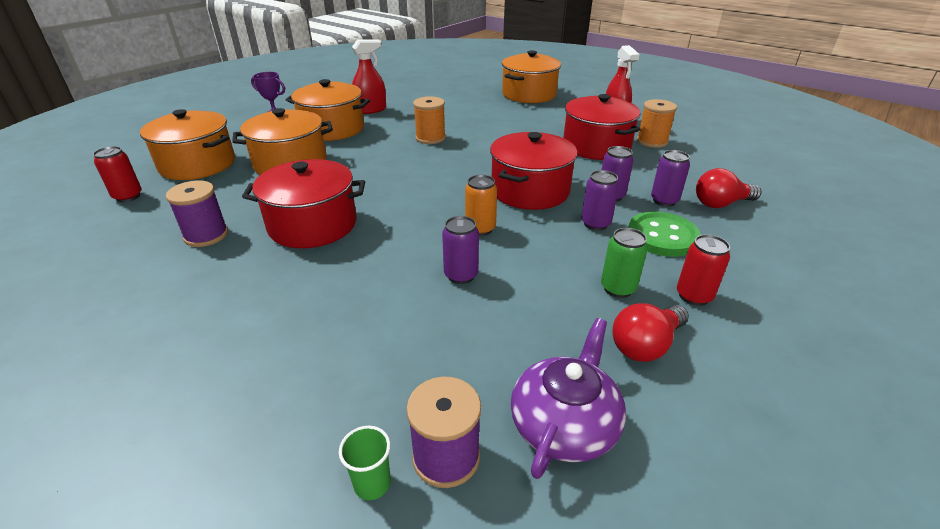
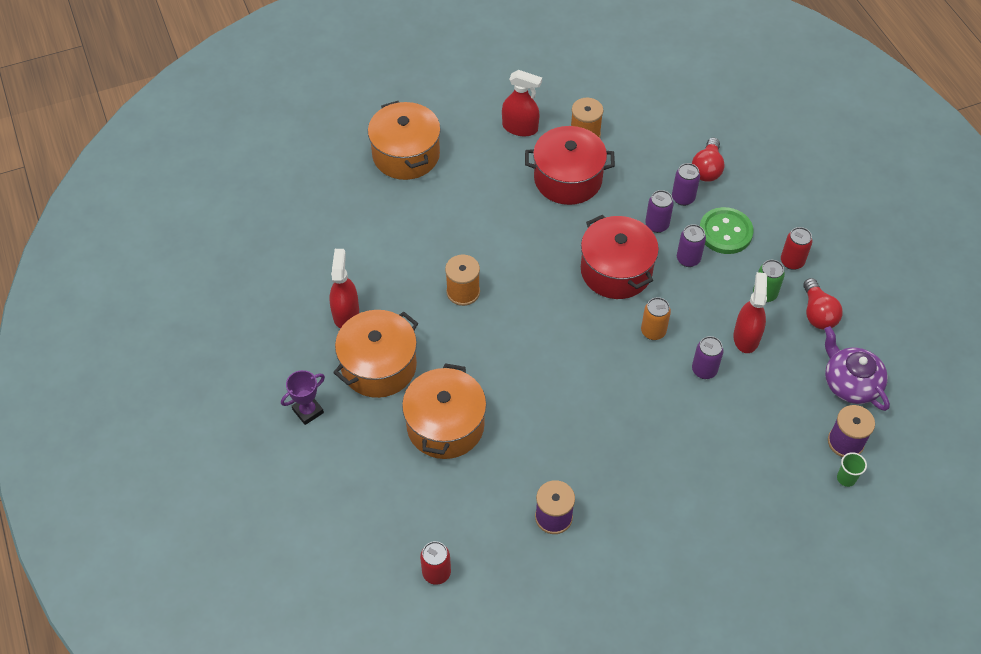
camera: 60 degrees left, 20 degrees up
orange pot [140,109,235,180] -> none
red pot [242,159,365,248] -> none
none -> red spray bottle [734,272,767,353]

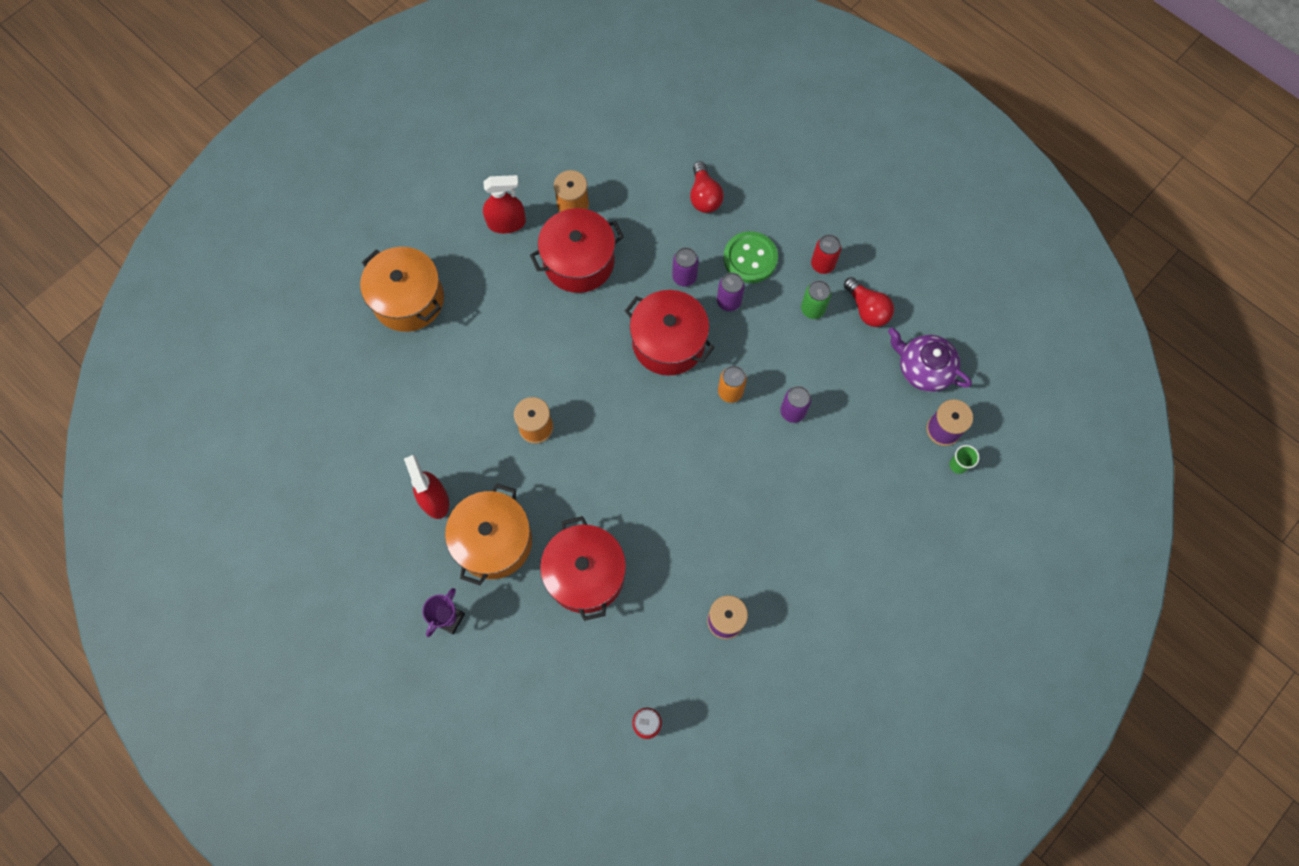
camera: 25 degrees left, 15 degrees up
orange pot [402,363,486,459] -> red pot [540,516,626,621]
purple can [672,163,700,206] -> none
red spray bottle [734,272,767,353] -> none

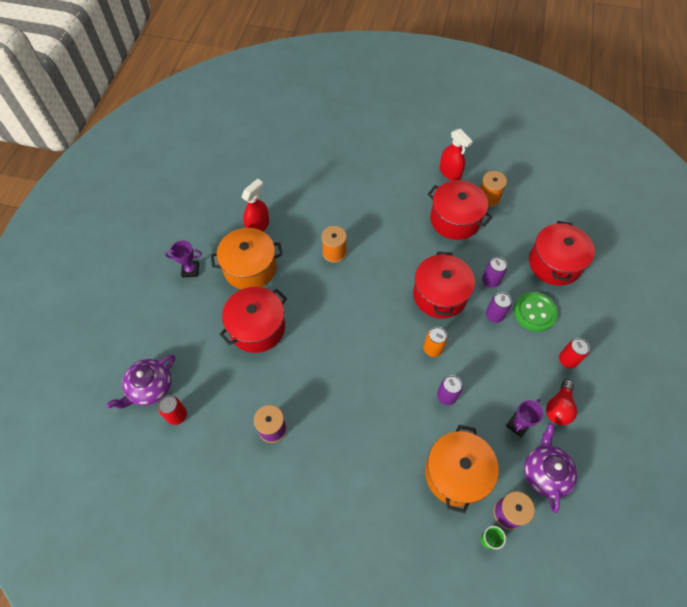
camera: 60 degrees right, 10 degrees down
orange pot [360,247,444,332] -> orange pot moved to [425,425,499,513]
red light bulb [690,161,724,213] -> red pot [529,221,595,286]
green can [801,280,831,319] -> none
none -> purple teapot [106,355,175,408]
none -> purple trophy [506,399,544,437]

